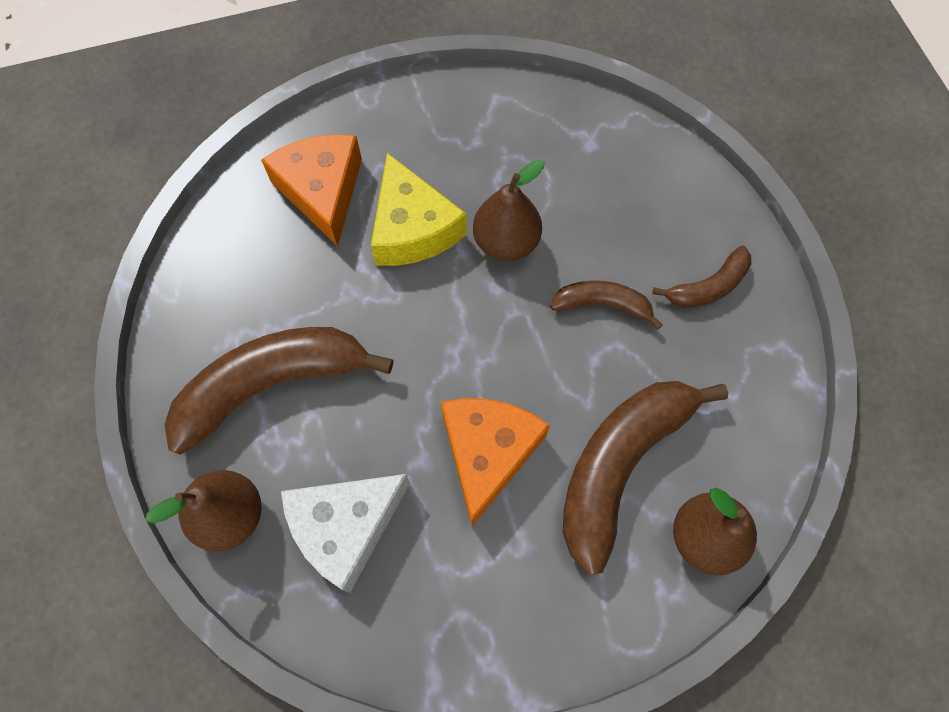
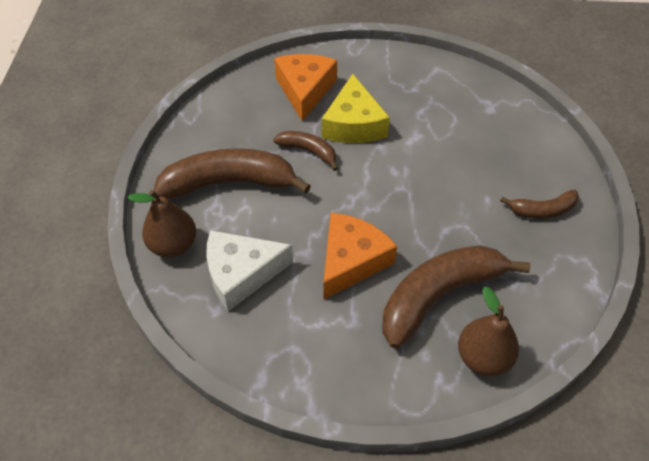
camera: 20 degrees right, 15 degrees down
brown pear [473,160,544,261] -> none
brown banana [550,280,662,330] -> brown banana moved to [273,131,338,171]

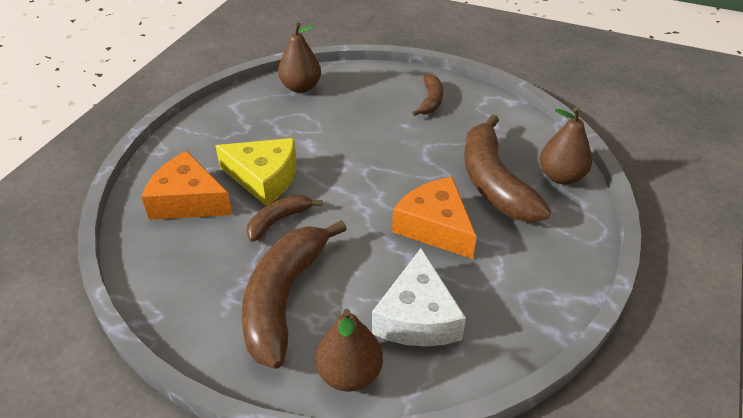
camera: 70 degrees left, 10 degrees down
none -> brown pear [278,23,321,93]

